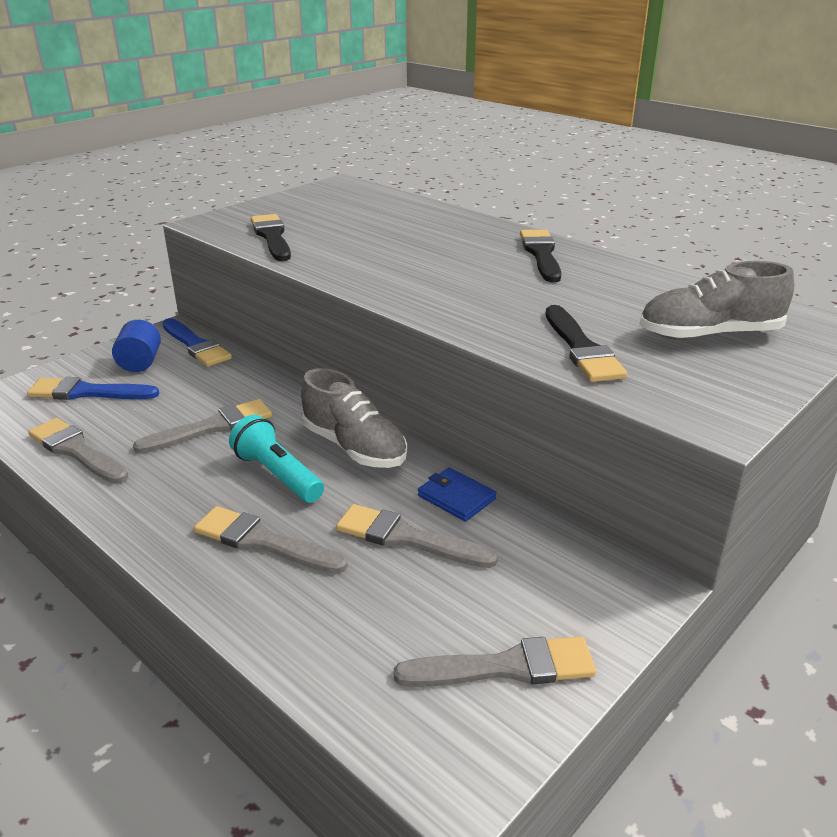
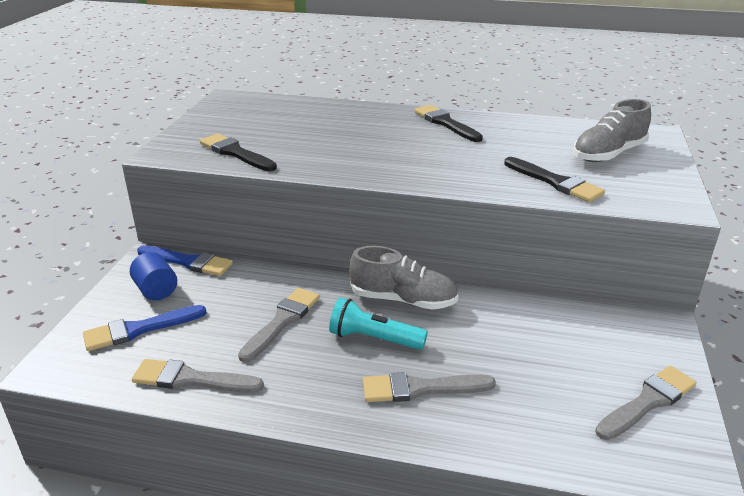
camera: 30 degrees left, 0 degrees up
grey brush [336,504,498,568] -> none
blue wallet [418,468,496,522] -> none

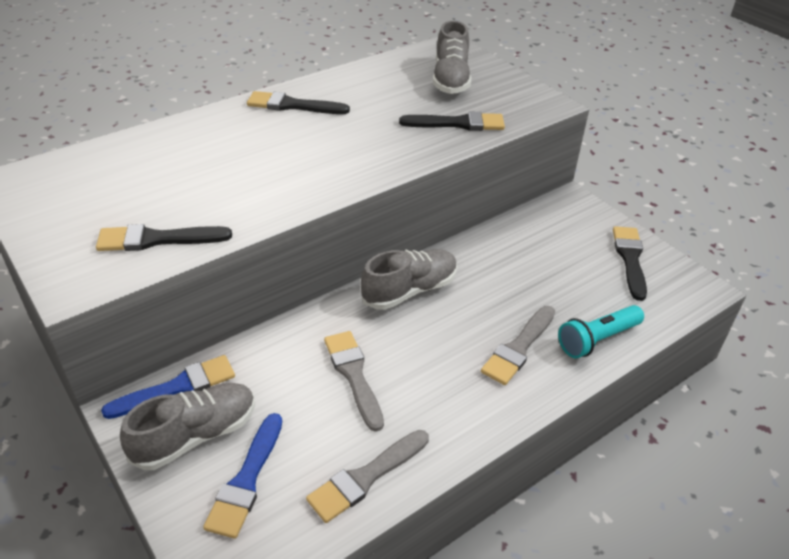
camera: 50 degrees left, 10 degrees up
blue cylinder [130,252,177,300] -> grey shoe [120,383,255,470]
turquoise flashlight [329,298,428,350] -> turquoise flashlight moved to [558,305,644,358]
grey brush [595,366,697,440] -> black brush [613,226,647,301]

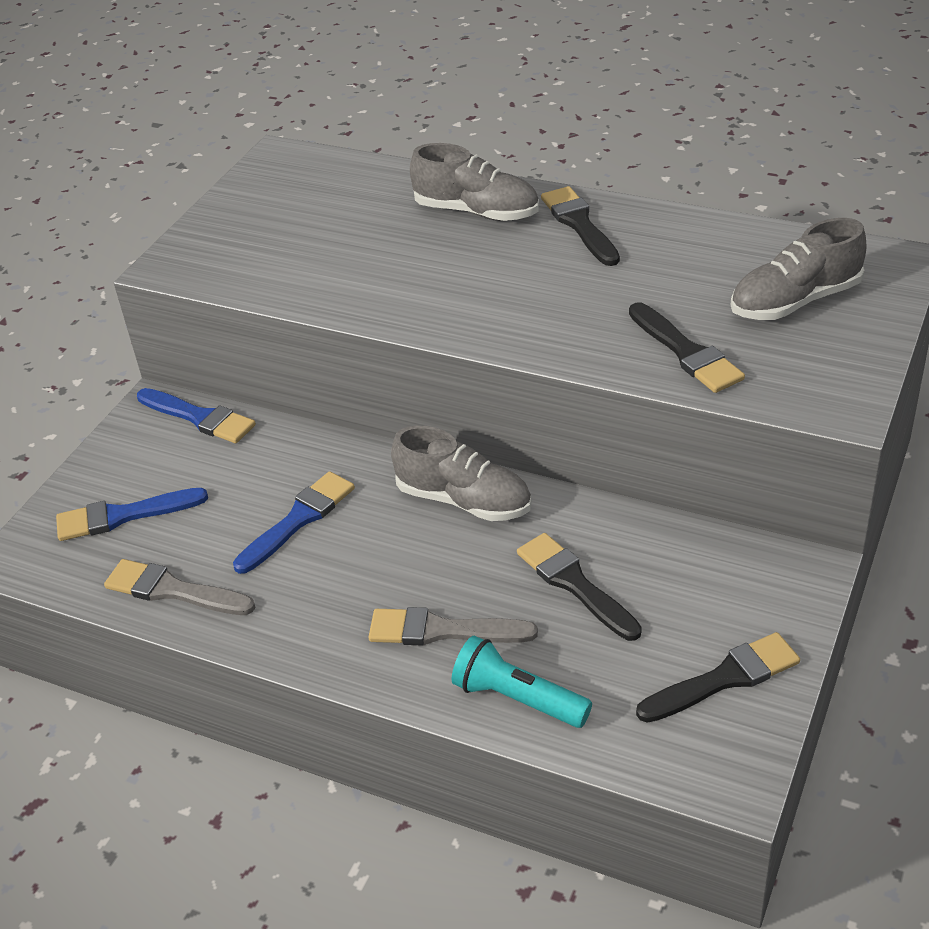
camera: 65 degrees right, 0 degrees up
black brush [96,224,232,251] -> black brush moved to [517,533,642,641]
grey shoe [120,383,255,470] -> grey shoe moved to [410,143,539,221]
grey brush [324,331,384,432] -> blue brush [233,471,355,574]

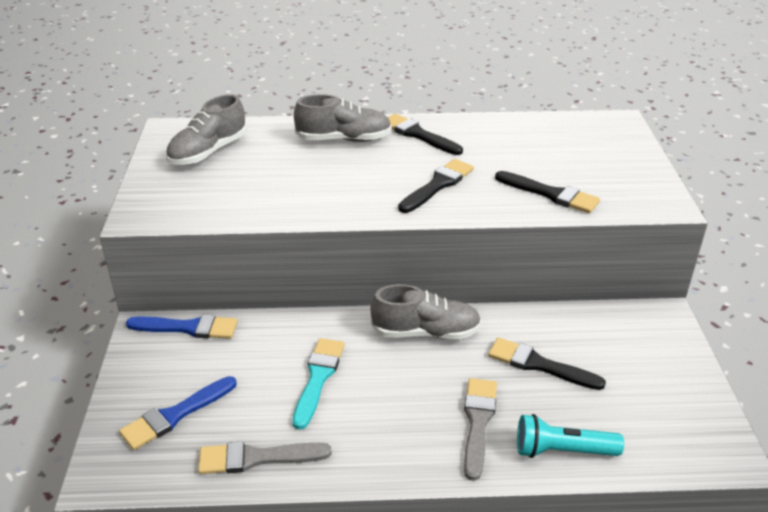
camera: 30 degrees left, 5 degrees down
blue brush [233,471,355,574] -> turquoise brush [293,338,344,430]
grey brush [369,607,538,646] -> grey brush turned 120 degrees clockwise [464,378,497,481]
black brush [636,632,800,723] -> black brush moved to [398,159,474,213]
grey shoe [731,218,867,320] -> grey shoe moved to [166,94,247,165]

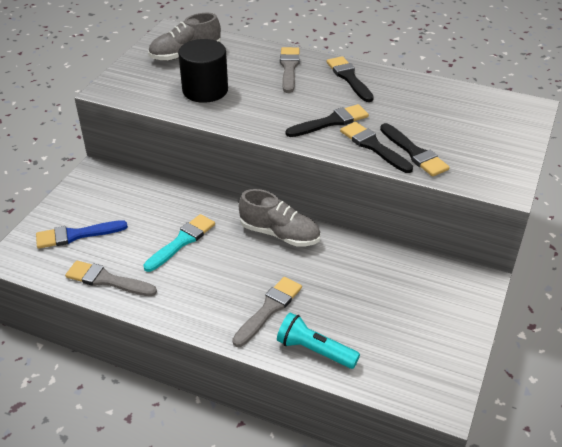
camera: 25 degrees right, 5 degrees up
blue brush [126,315,238,339] -> none
grey shoe [294,94,392,142] -> grey brush [280,47,300,93]
black brush [488,337,606,390] -> black brush moved to [340,122,413,173]
none -> black cylinder [178,39,228,103]

